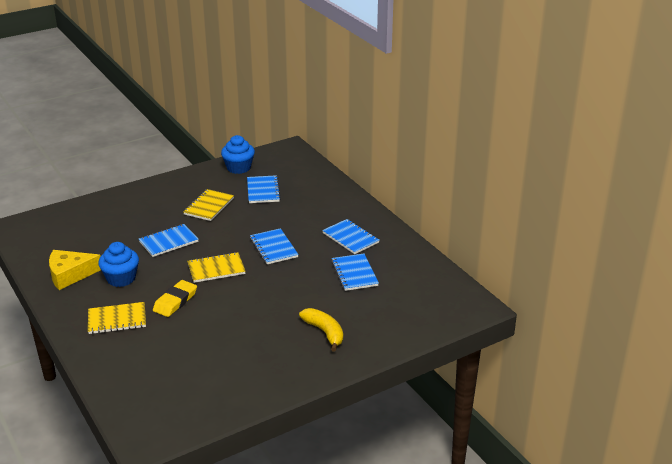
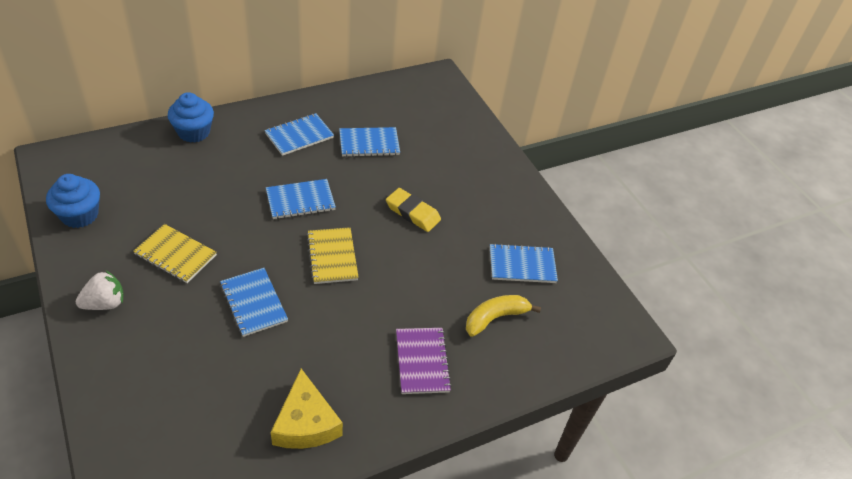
camera: 90 degrees left, 15 degrees up
yellow notebook [88,302,146,334] -> purple notebook [396,328,452,394]
blue cupcake [98,242,139,287] -> blue cupcake moved to [168,92,214,143]
yellow eraser [153,280,197,317] -> yellow eraser moved to [386,188,441,232]
blue notebook [247,175,281,203] -> blue notebook moved to [490,244,558,283]
yellow banana [299,308,343,352] -> yellow banana moved to [466,295,541,337]
none -> white strawberry [76,270,124,310]

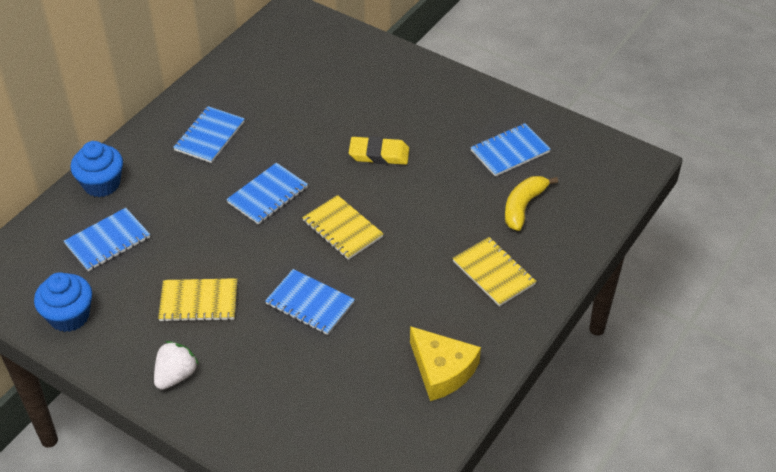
camera: 25 degrees left, 0 degrees up
blue notebook [339,127,400,157] -> blue notebook moved to [64,208,150,271]
purple notebook [396,328,452,394] -> yellow notebook [452,237,537,306]

